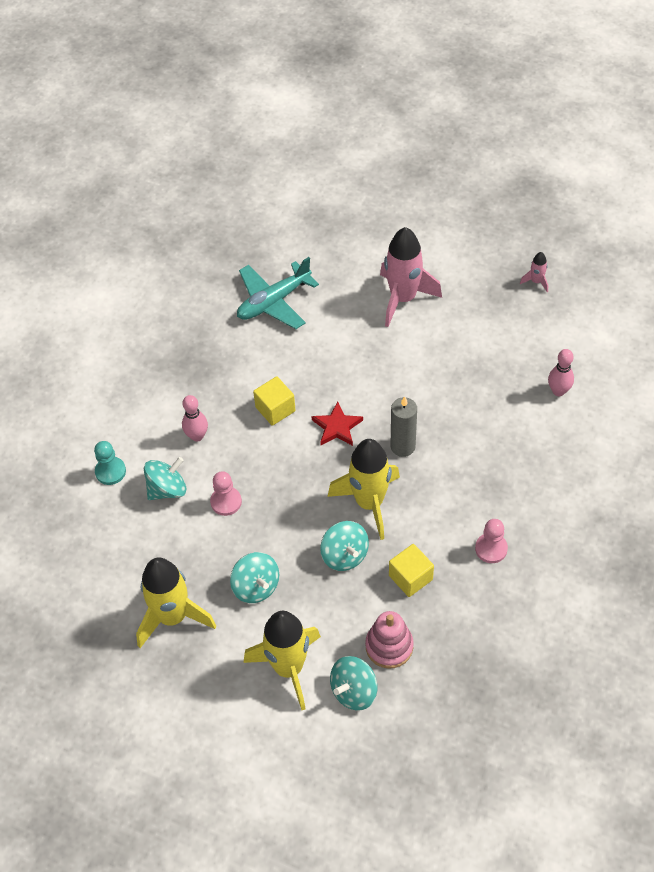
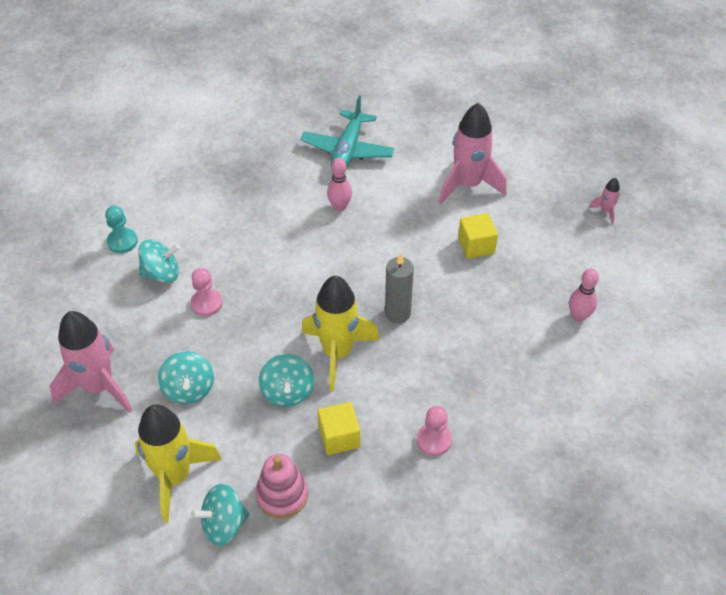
camera: 20 degrees right, 5 degrees down
yellow rocket [136,558,216,648] -> pink rocket [50,311,133,413]
pink bowling pin [182,395,208,442] -> pink bowling pin moved to [327,158,352,211]
turquoise plane [237,257,319,329] -> turquoise plane turned 60 degrees counterclockwise [301,96,395,168]
yellow cube [253,376,295,426] -> yellow cube moved to [458,213,498,259]
red star [312,401,363,446] -> none

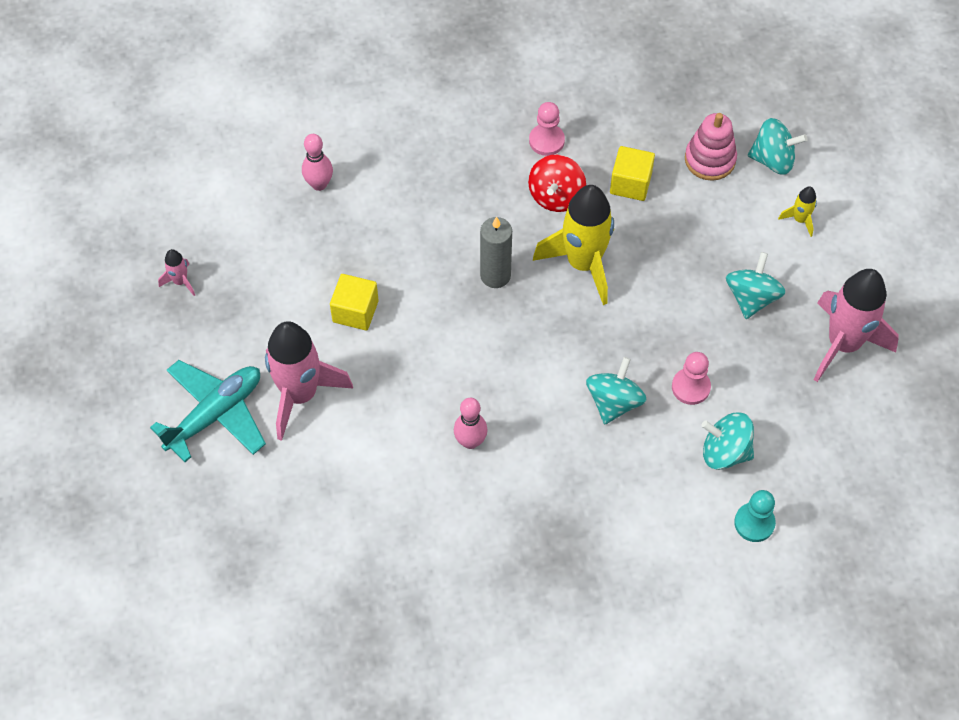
camera: 150 degrees left, 10 degrees up
yellow rocket [135,404,222,523] -> yellow rocket [778,186,817,237], size x0.43
turquoise spinning top [259,354,314,407] -> turquoise spinning top moved to [586,357,647,424]
turquoise plane [301,96,395,168] -> turquoise plane moved to [150,360,266,462]
none -> red spinning top [528,155,586,212]

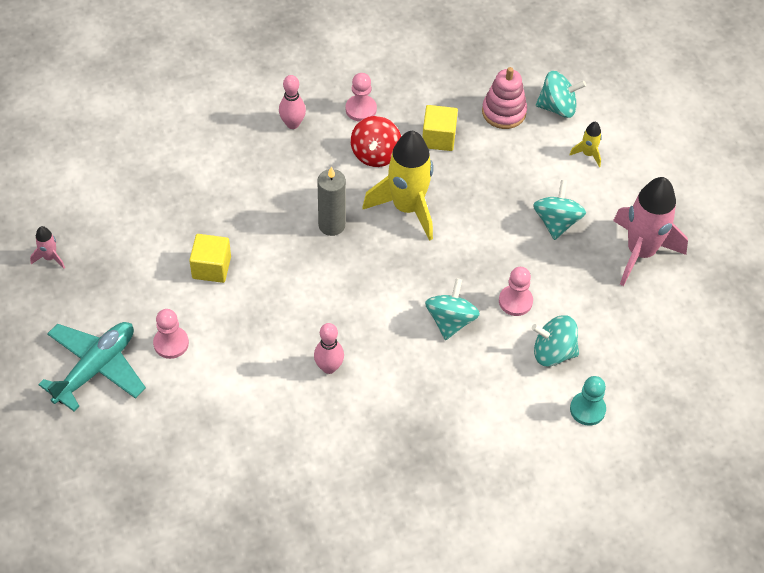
camera: 10 degrees left, 5 degrees down
pink rocket [265,321,353,441] -> pink pawn [153,309,189,359]
pink bowling pin [302,134,333,191] -> pink bowling pin moved to [279,75,306,129]

